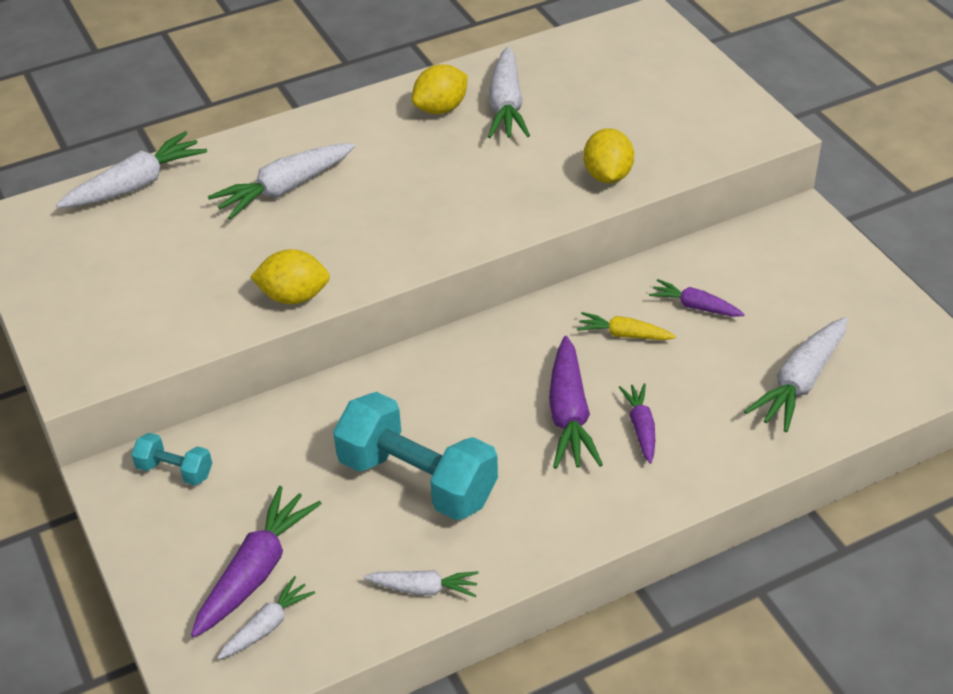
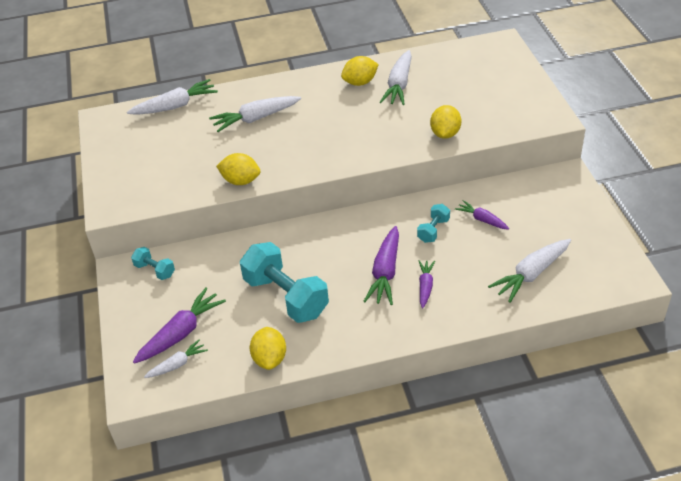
camera: 15 degrees right, 0 degrees up
white carrot [364,570,479,597] -> yellow lemon [249,327,286,370]
yellow carrot [577,312,676,340] -> turquoise dumbbell [417,204,450,243]

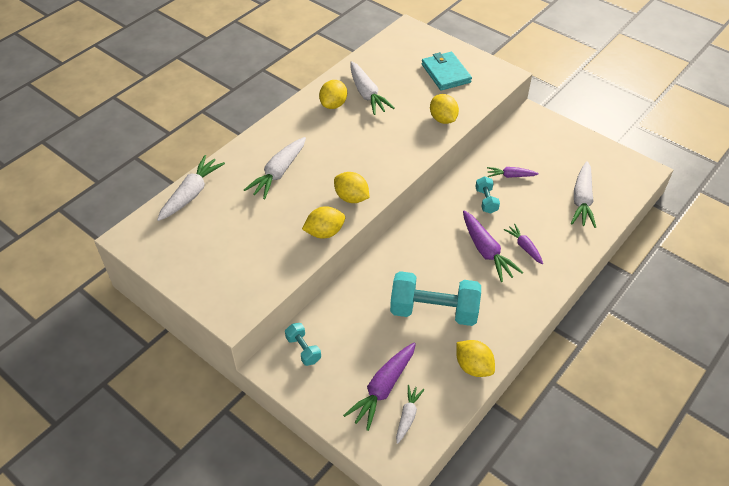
camera: 40 degrees left, 5 degrees up
turquoise dumbbell [131,247,175,280] -> turquoise dumbbell turned 60 degrees clockwise [285,323,321,366]
purple carrot [133,288,226,364] -> purple carrot turned 150 degrees counterclockwise [343,343,416,431]
none -> yellow lemon [334,172,370,203]
none -> turquoise wallet [422,52,472,91]

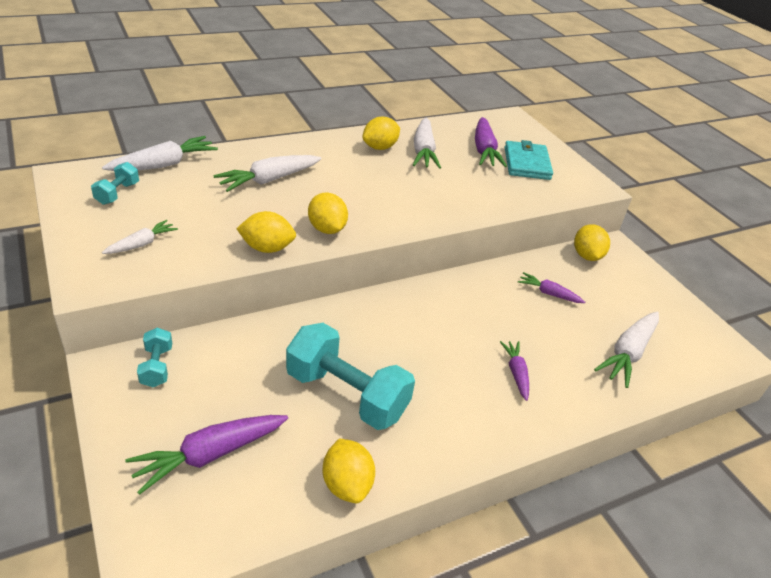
camera: 20 degrees right, 10 degrees down
white carrot [396,385,424,444] -> white carrot moved to [102,220,178,254]
yellow lemon [430,94,459,124] -> yellow lemon moved to [574,224,610,261]
purple carrot [463,211,523,282] -> purple carrot moved to [475,117,507,167]
turquoise dumbbell [476,176,500,214] -> turquoise dumbbell moved to [91,162,139,205]

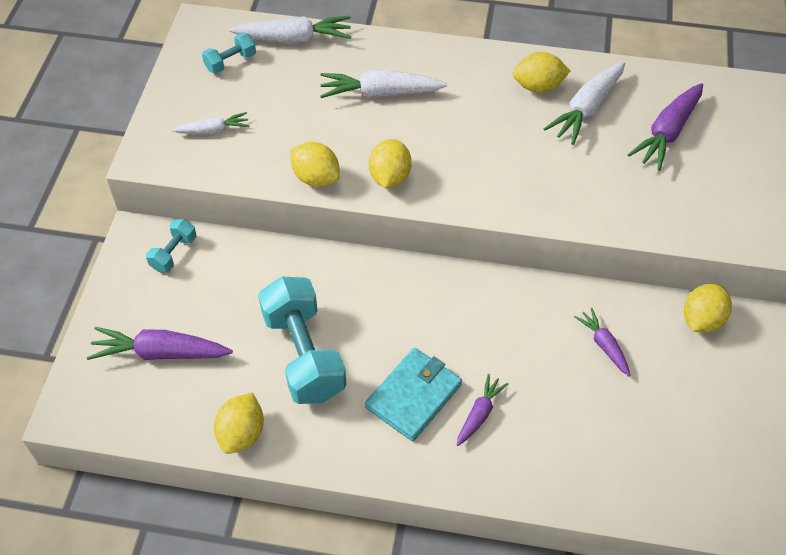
camera: 40 degrees right, 15 degrees up
turquoise wallet [504,140,553,180] -> turquoise wallet moved to [365,348,462,441]
white carrot [594,312,659,388] -> none

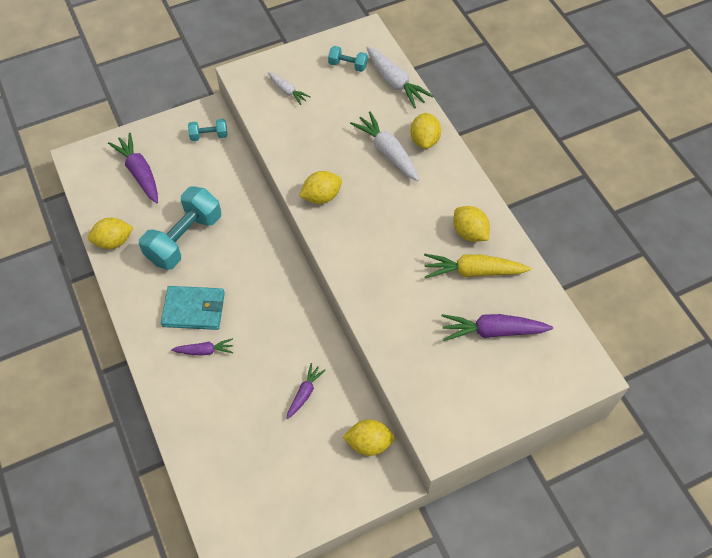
camera: 55 degrees right, 5 degrees up
yellow lemon [290,142,340,187] -> yellow lemon moved to [410,113,441,149]
white carrot [544,62,625,145] -> yellow carrot [424,254,531,278]

